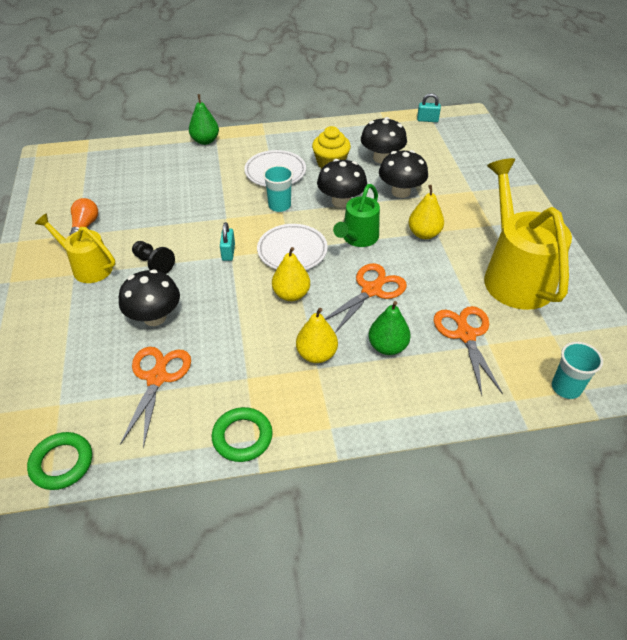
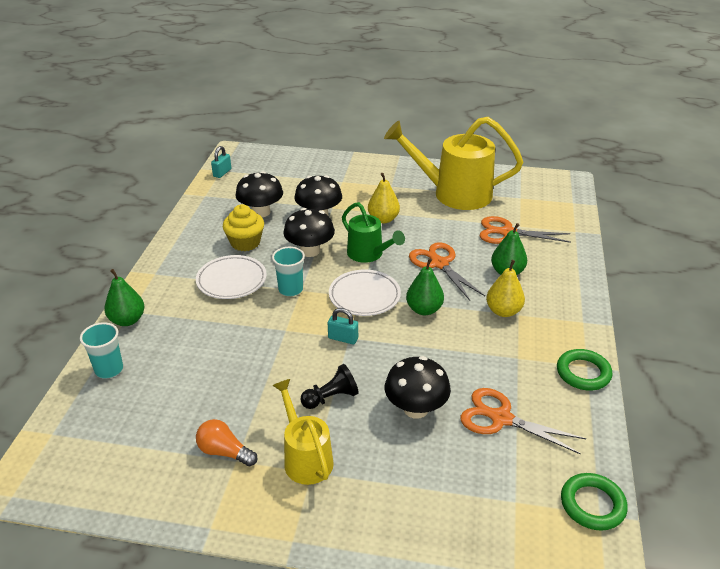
camera: 70 degrees left, 10 degrees down
yellow watering can [35,213,115,283] -> yellow watering can turned 105 degrees clockwise [272,379,334,485]
yellow pear [272,247,310,301] -> green pear [406,258,444,315]
turquoise cup [552,342,603,399] -> turquoise cup moved to [80,322,123,378]

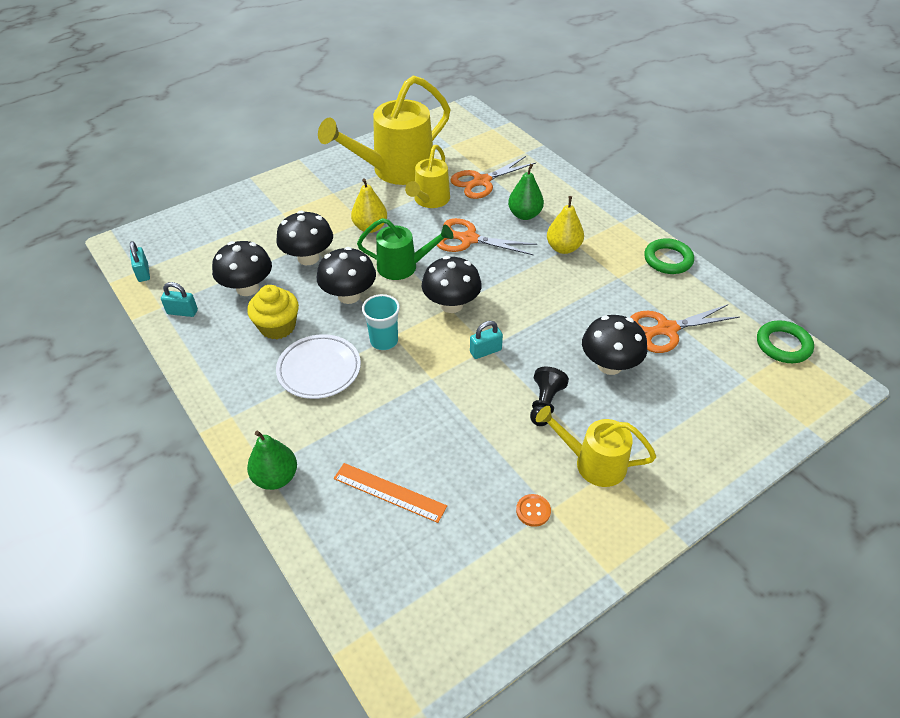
camera: 45 degrees left, 10 degrees up
turquoise cup [80,322,123,378] -> none
orange light bulb [196,419,258,466] -> orange button [516,494,551,527]
white plate [329,270,401,316] -> black mushroom [422,256,482,313]
green pear [406,258,444,315] -> none
none -> turquoise padlock [161,282,198,317]
none -> orange ruler [334,463,447,523]
none -> yellow watering can [405,145,450,208]

